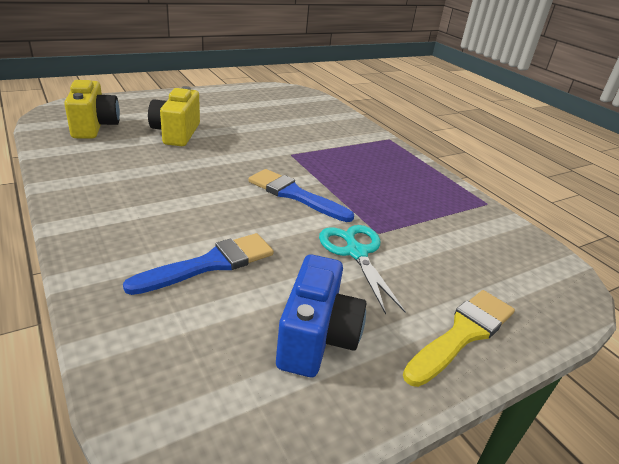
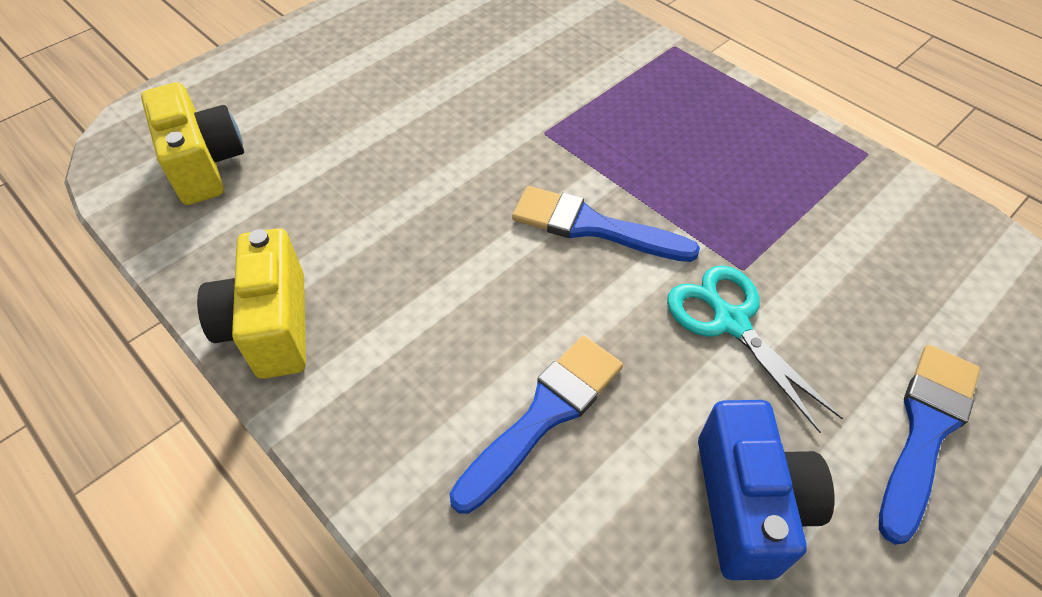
camera: 10 degrees left, 20 degrees up
yellow camera [148,86,200,146] -> yellow camera moved to [197,228,306,379]
yellow brush [403,290,515,387] -> blue brush [879,345,980,545]

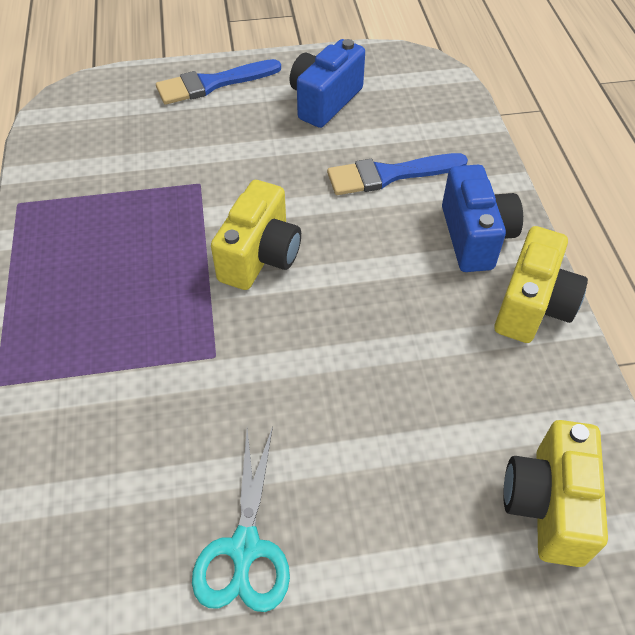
camera: 145 degrees left, 0 degrees up
blue brush [512,186,700,262] -> yellow camera [211,180,301,290]
turquoise scissors [667,265,843,433] -> turquoise scissors moved to [192,426,290,612]
none -> blue camera [442,165,523,272]

